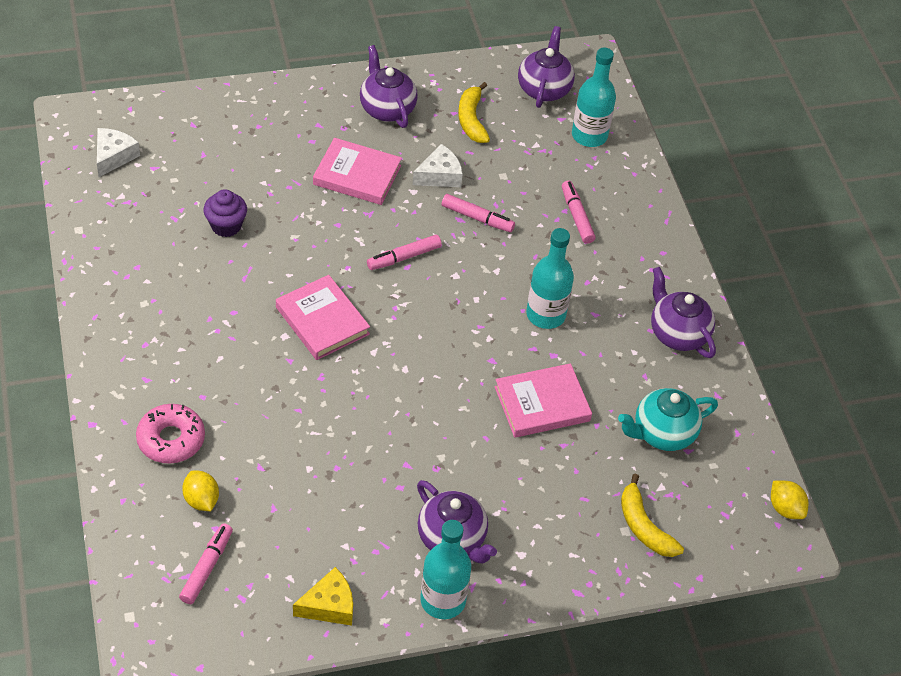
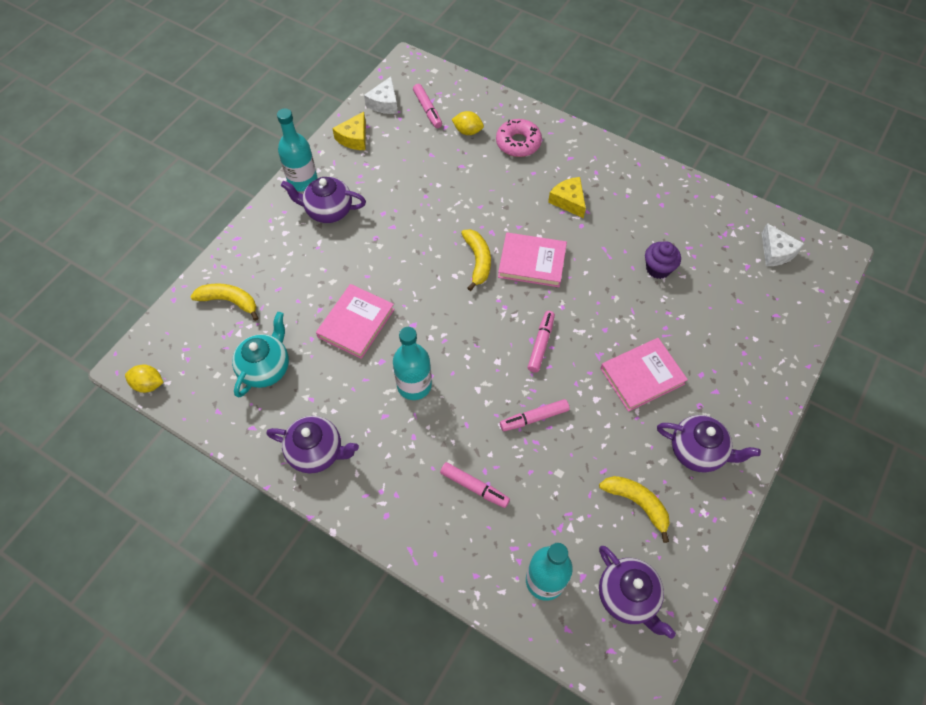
camera: 140 degrees right, 10 degrees up
white cheese [413,144,463,187] -> white cheese moved to [364,77,398,114]
none -> yellow banana [461,229,491,291]
none -> yellow cheese [548,177,586,218]

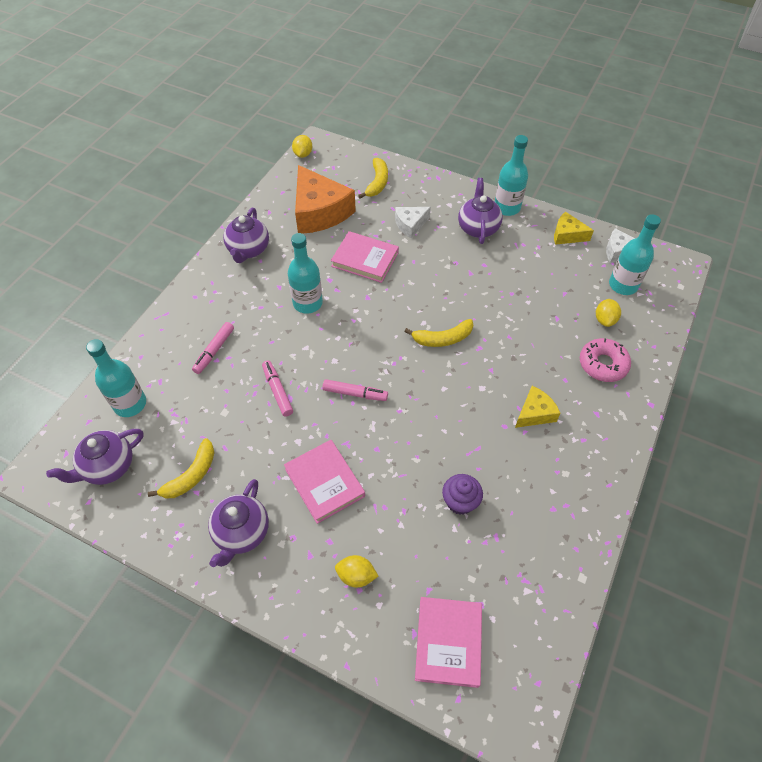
camera: 85 degrees right, 5 degrees down
turquoise teapot [232,312,289,397] -> orange cheese [295,165,356,234]
pink marker [413,84,442,128] -> turquoise bottle [609,214,661,295]
pink book [498,232,567,287] -> pink book moved to [415,597,482,688]
white cheese [762,223,804,266] -> white cheese moved to [395,207,431,238]
none -> yellow lemon [335,555,379,587]

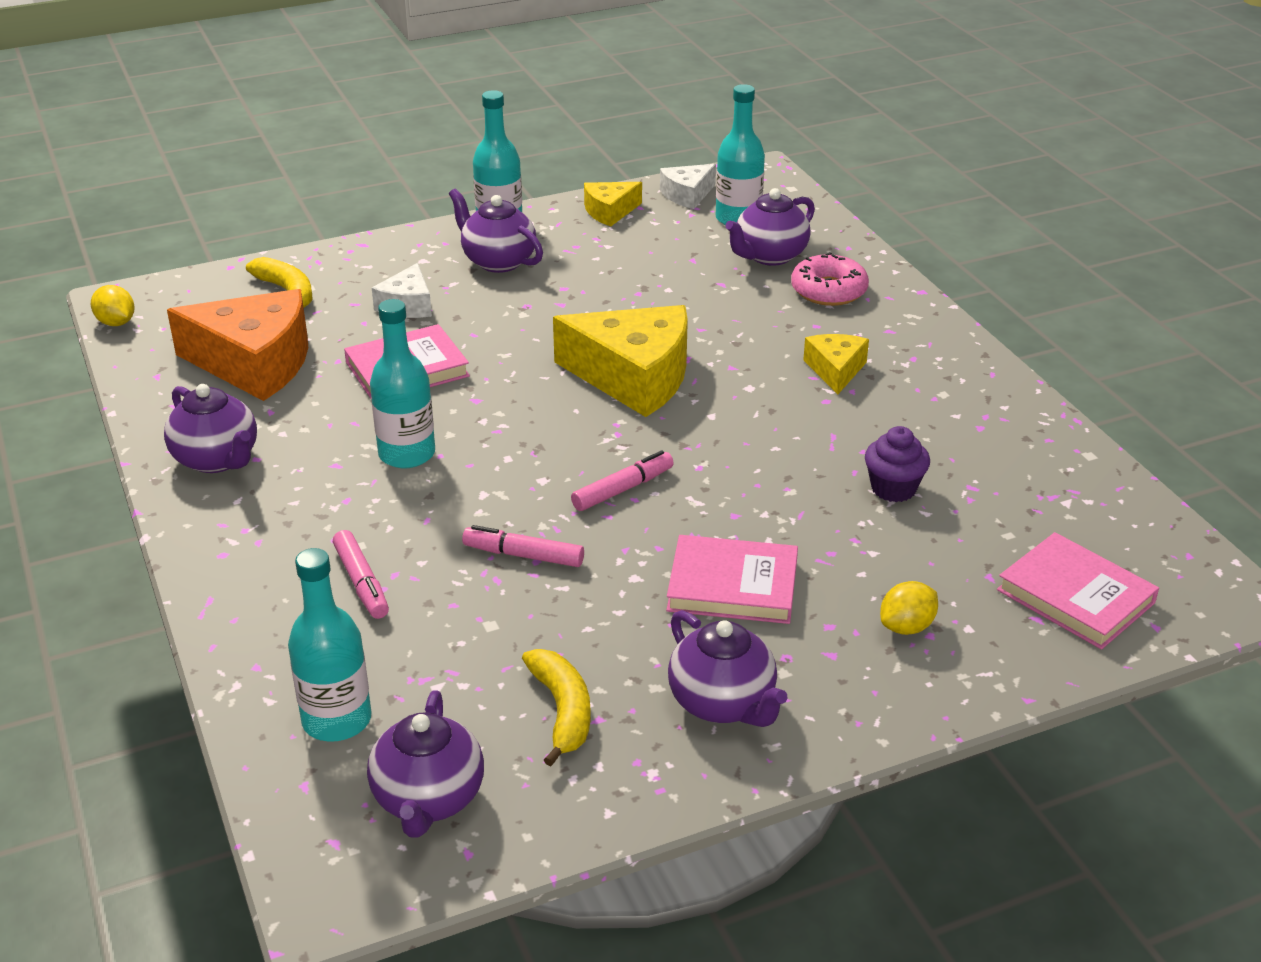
camera: 50 degrees left, 20 degrees down
yellow banana [404,319,473,347] -> yellow cheese [553,305,688,417]
yellow lemon [596,299,621,327] -> purple teapot [726,188,815,266]

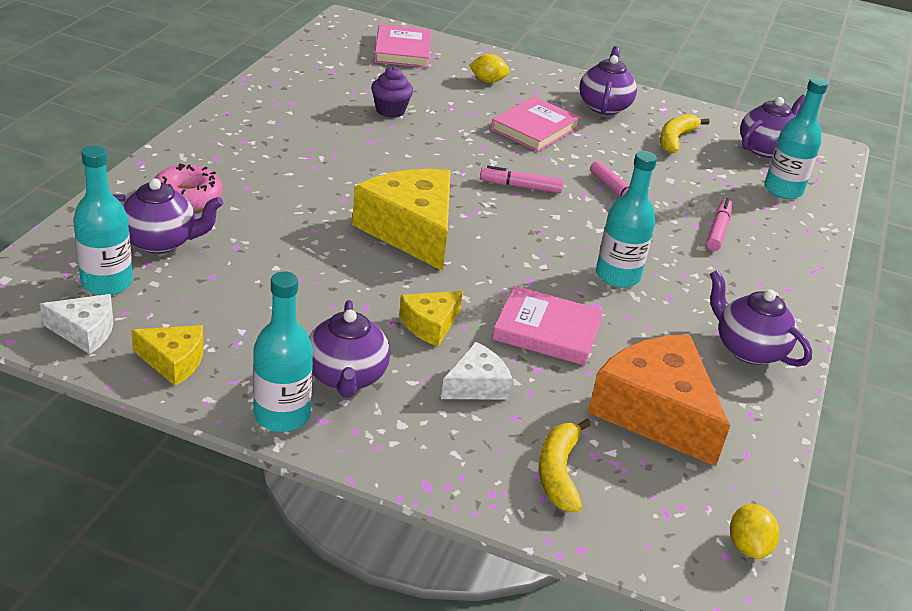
camera: 140 degrees left, 0 degrees up
purple teapot [164,384,257,473] -> purple teapot turned 45 degrees counterclockwise [710,270,812,367]
pink book [666,535,798,624] -> pink book turned 75 degrees clockwise [491,97,581,152]
yellow cheese [803,334,869,395] -> yellow cheese moved to [399,291,463,347]

